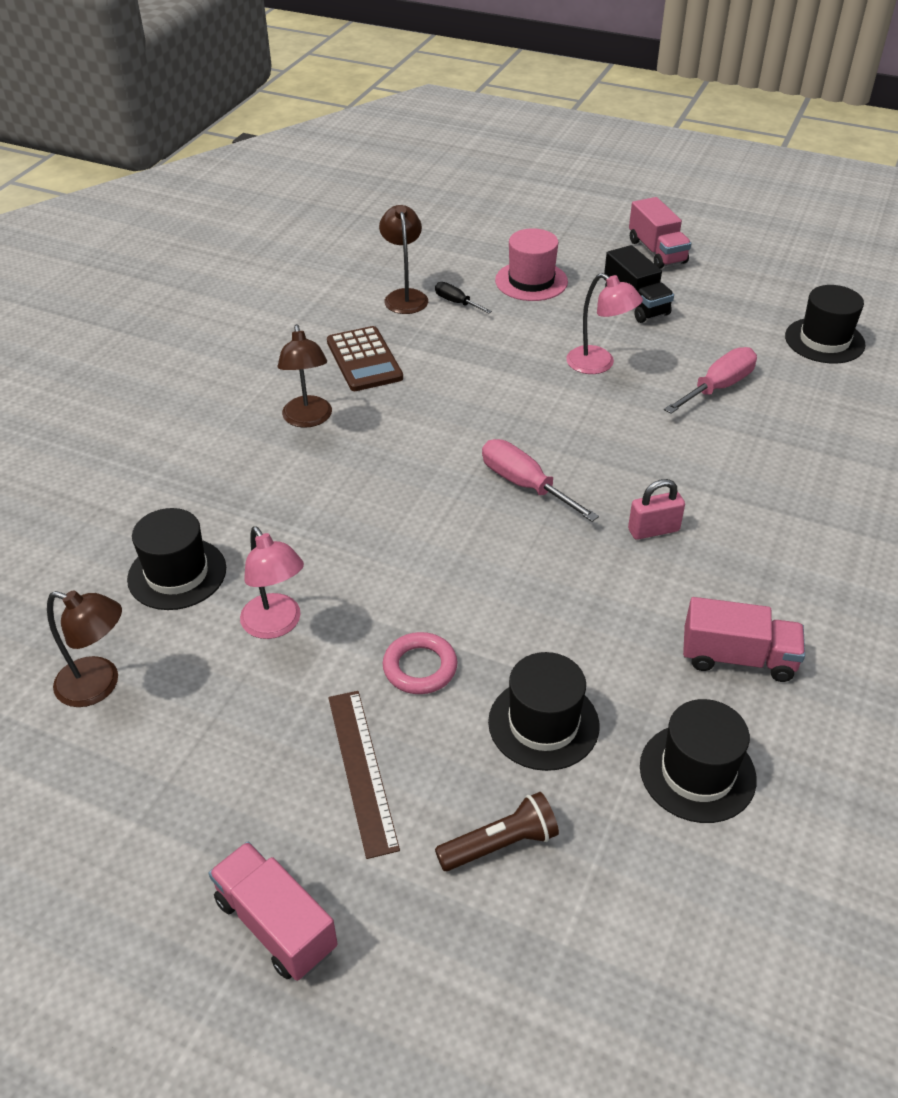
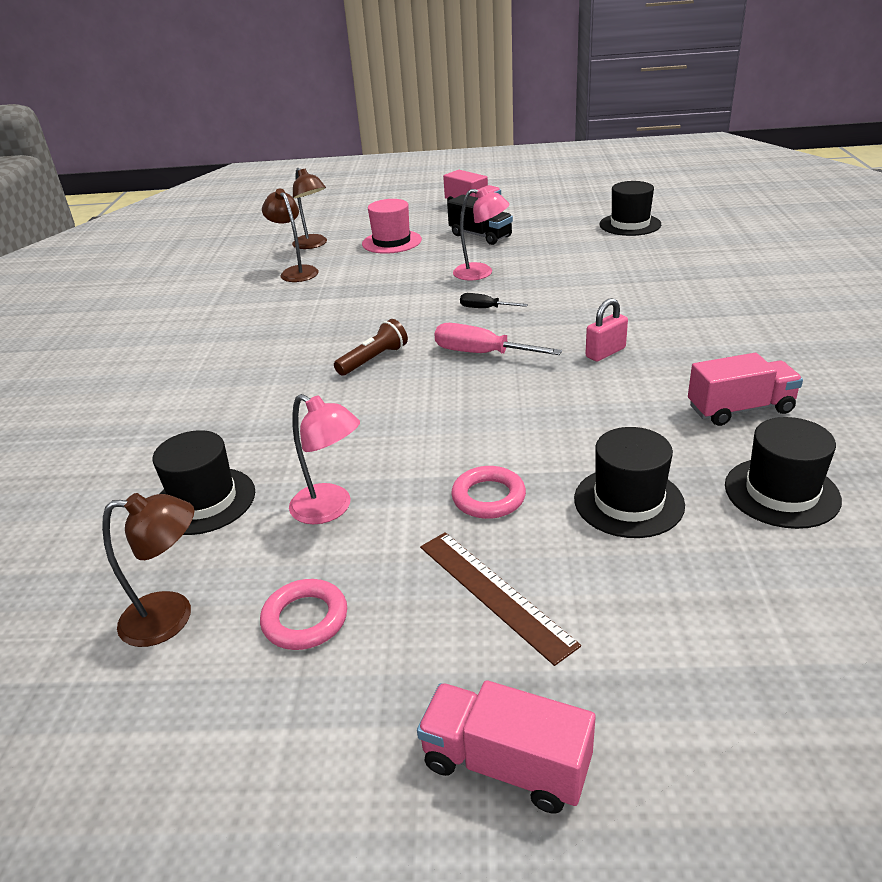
camera: 20 degrees left, 10 degrees down
brown lamp [277,324,332,428] -> brown lamp moved to [292,168,327,249]
brown calculator [327,326,403,391] -> none
black screwdriver [435,282,492,313] -> black screwdriver moved to [460,293,528,308]
brown flashlight [435,792,559,871] -> brown flashlight moved to [334,319,408,376]
pink screwdriver [664,347,757,414] -> none
none -> pink ring [260,579,347,650]

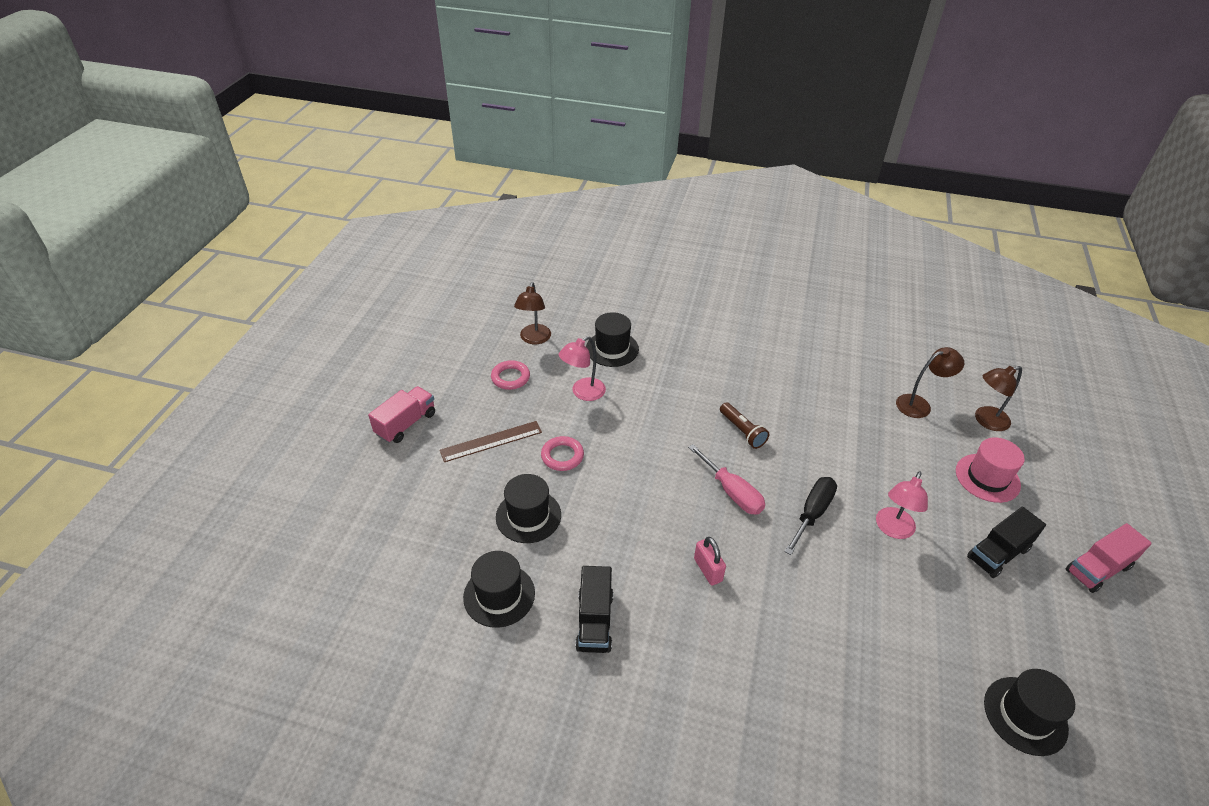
camera: 100 degrees right, 10 degrees up
pink screwdriver [434,323,562,355] -> pink screwdriver turned 105 degrees clockwise [688,444,765,515]
black screwdriver [460,293,528,308] -> black screwdriver [784,477,837,555], size x1.71
pink truck [688,353,803,426] -> black truck [575,566,613,653]

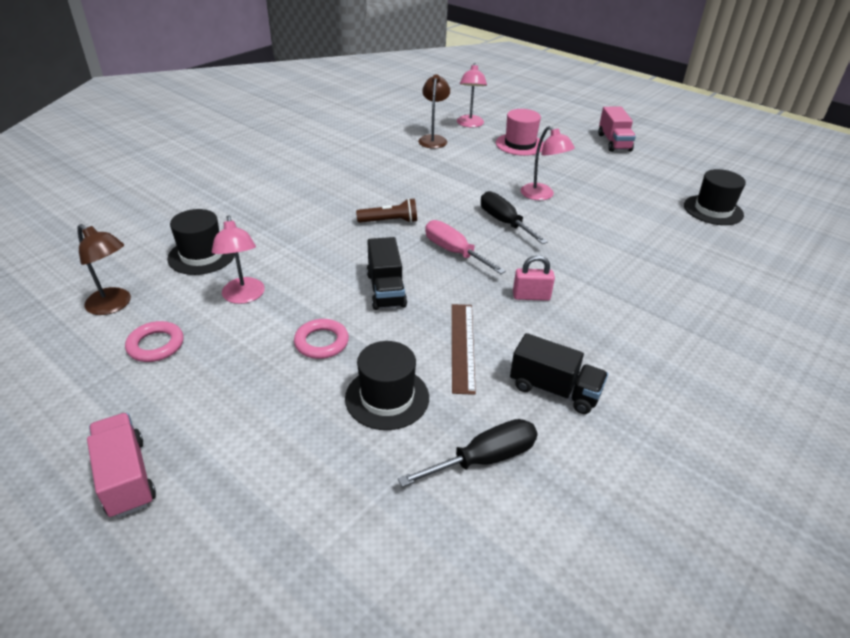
camera: 65 degrees left, 5 degrees down
brown ruler [440,421,542,462] -> brown ruler moved to [452,304,476,395]
black hat [463,551,535,628] -> black screwdriver [398,419,538,487]
pink screwdriver [688,444,765,515] -> pink screwdriver turned 120 degrees counterclockwise [425,220,506,274]
black truck [967,507,1046,578] -> black truck moved to [367,237,407,310]
brown lamp [975,366,1022,431] -> pink lamp [457,63,487,127]

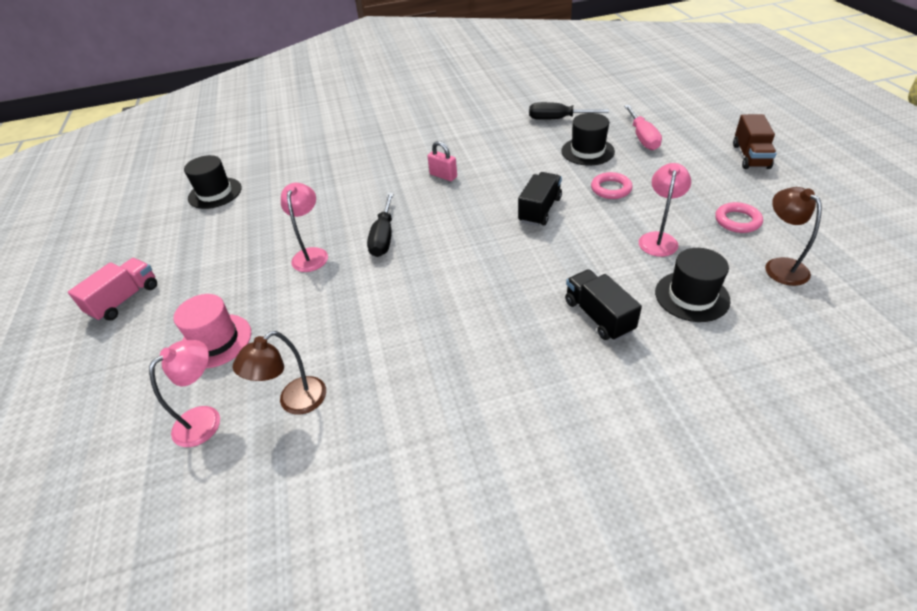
camera: 140 degrees left, 5 degrees up
pink truck [87,413,156,518] -> brown truck [733,114,777,169]
brown flashlight [356,198,417,223] -> none
pink screwdriver [425,220,506,274] -> pink screwdriver moved to [624,105,662,150]
brown ruler [452,304,476,395] -> none
black truck [510,333,608,414] -> black truck moved to [565,269,642,341]

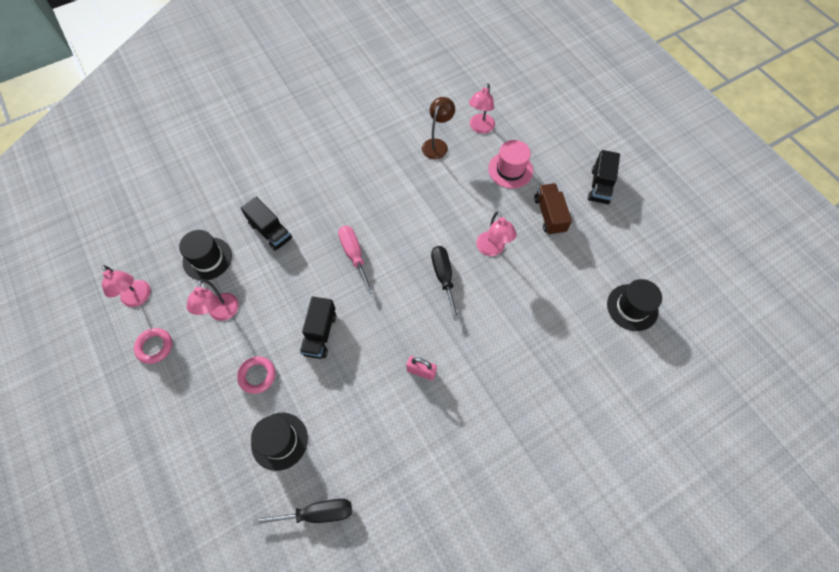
camera: 160 degrees right, 20 degrees up
pink truck [68,258,157,322] -> black truck [588,150,620,205]
pink screwdriver [624,105,662,150] -> pink screwdriver moved to [338,226,374,294]
brown truck [733,114,777,169] -> brown truck moved to [534,183,572,235]
brown lamp [765,187,822,286] -> pink lamp [102,265,151,307]

